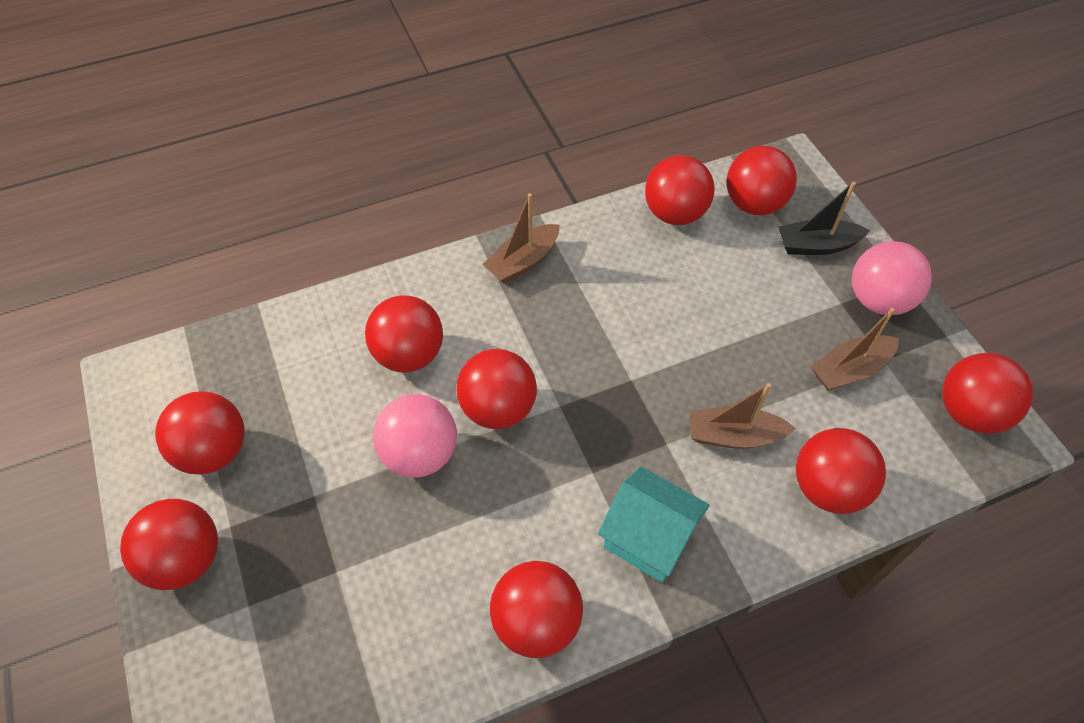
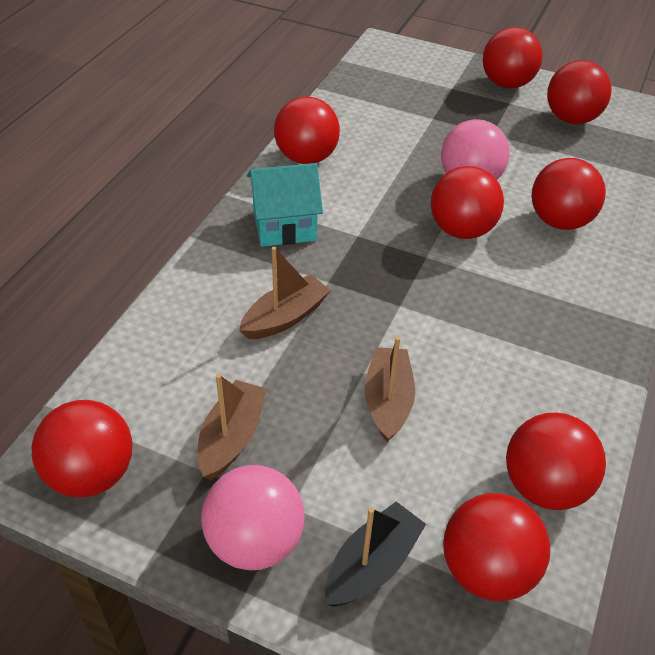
camera: 135 degrees right, 10 degrees down
brown boat [482,193,560,284] -> brown boat moved to [365,336,415,442]
red ball [796,428,886,514] -> none

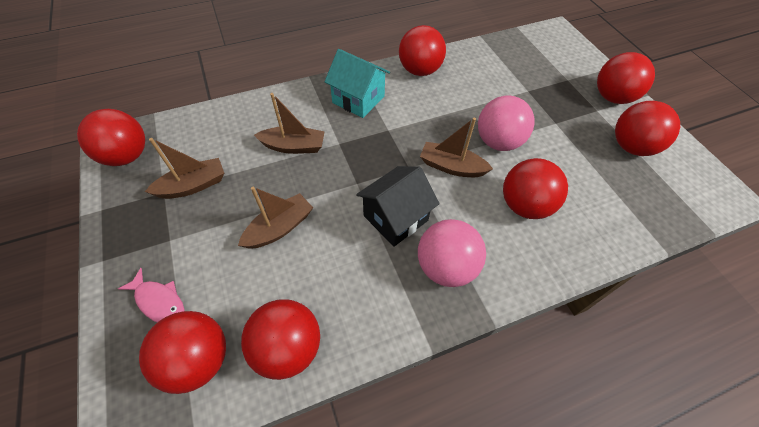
camera: 45 degrees right, 10 degrees up
pink ball [201,465,305,570] -> pink ball moved to [418,219,486,287]
black boat [325,501,426,607] -> pink fish [118,268,185,322]
red ball [431,166,504,239] -> brown boat [420,118,493,177]
none -> black house [356,166,439,247]

